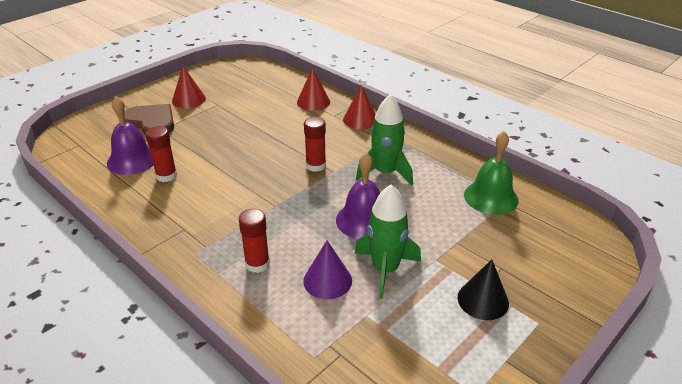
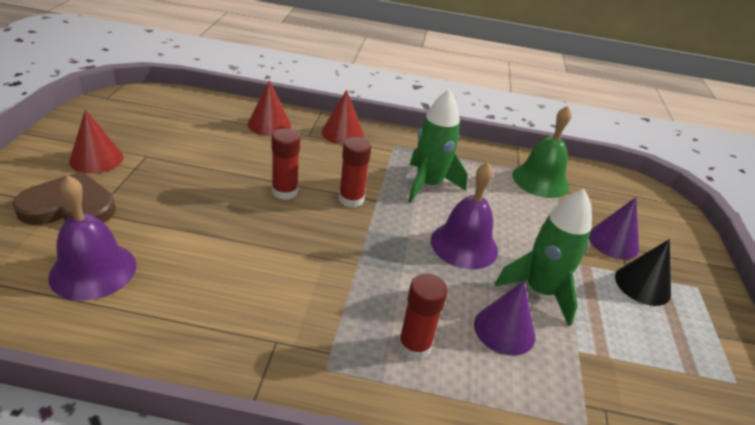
camera: 40 degrees left, 0 degrees up
red glue stick [146,126,177,182] -> red glue stick moved to [272,128,300,200]
none -> purple cone [589,197,639,260]

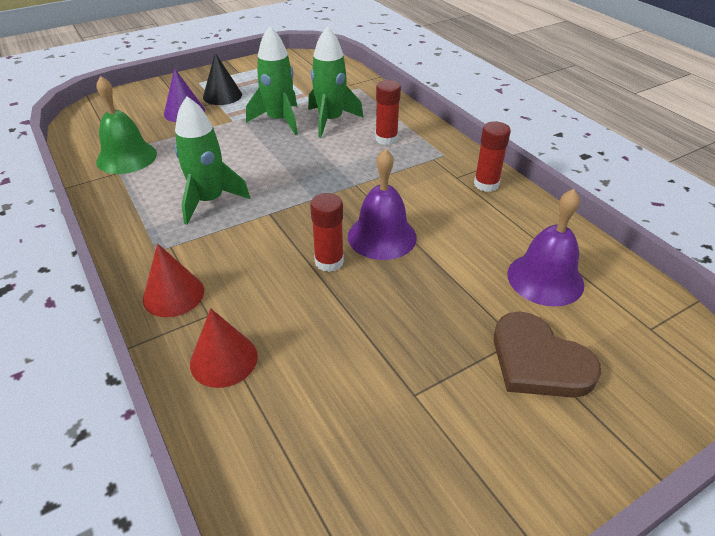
camera: 125 degrees left, 5 degrees up
red cone [69,110,123,174] -> none
red glue stick [339,137,371,208] -> red glue stick moved to [474,121,511,192]
purple bell [431,162,498,269] -> purple bell moved to [348,148,417,260]
purple cone [474,281,535,356] -> green rocket [308,26,363,138]

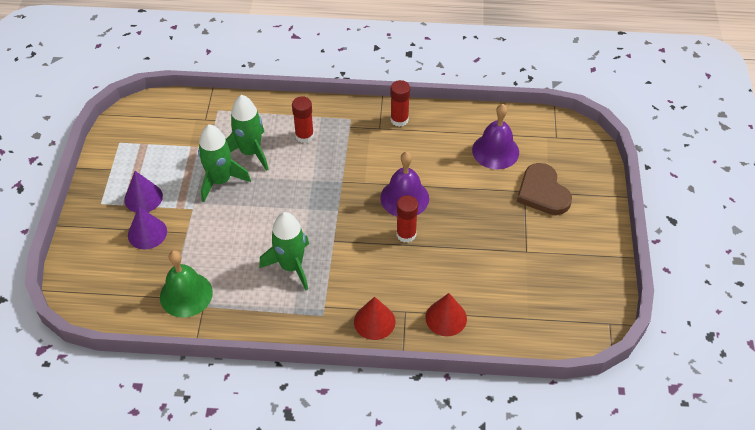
camera: 55 degrees left, 10 degrees up
black cone [203,53,242,105] -> purple cone [124,171,163,213]
brown heart [494,312,601,398] -> brown heart turned 75 degrees clockwise [517,163,572,215]

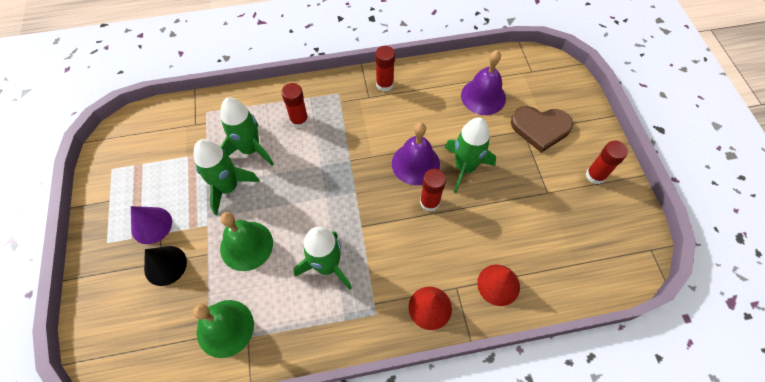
camera: 15 degrees left, 10 degrees up
purple cone [128,207,167,249] -> black cone [144,246,187,286]
brown heart [517,163,572,215] -> brown heart turned 45 degrees counterclockwise [511,106,573,153]
none -> green bell [220,212,273,271]
none -> green rocket [445,117,496,193]
none -> red glue stick [586,141,628,184]

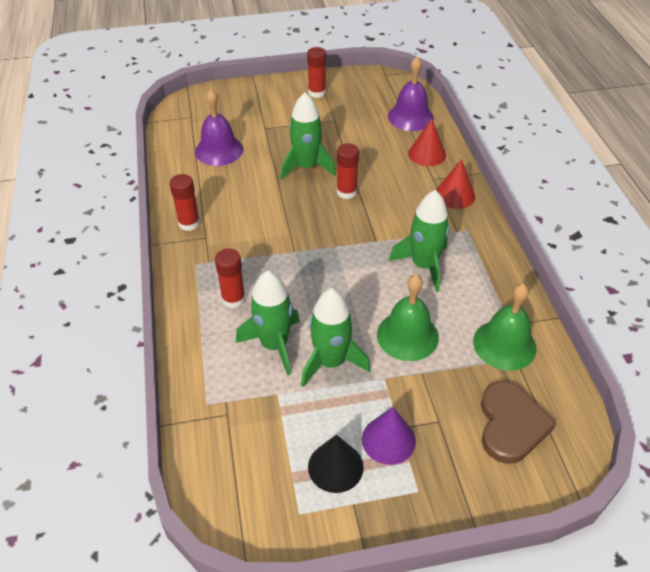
camera: 90 degrees left, 15 degrees down
black cone [144,246,187,286] -> black cone moved to [308,435,364,493]
purple bell [392,122,440,185] -> purple bell moved to [388,56,434,131]
brown heart [511,106,573,153] -> brown heart moved to [481,381,556,464]

